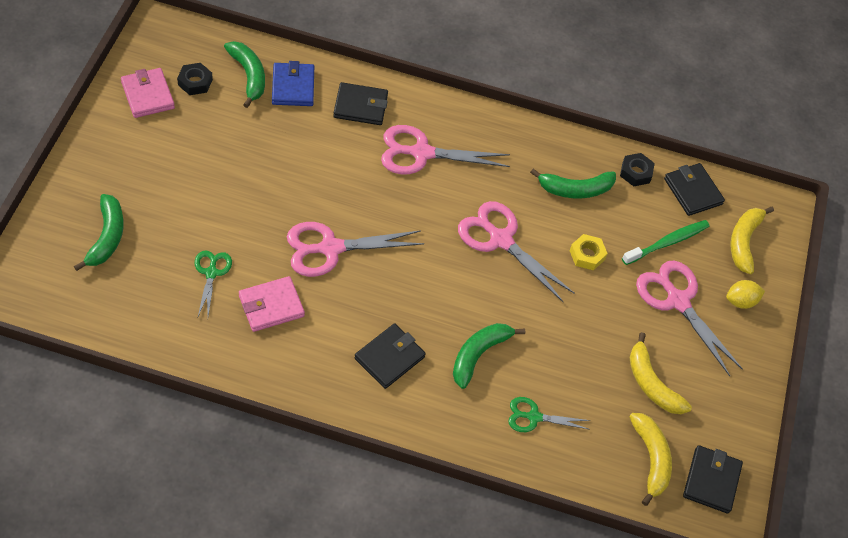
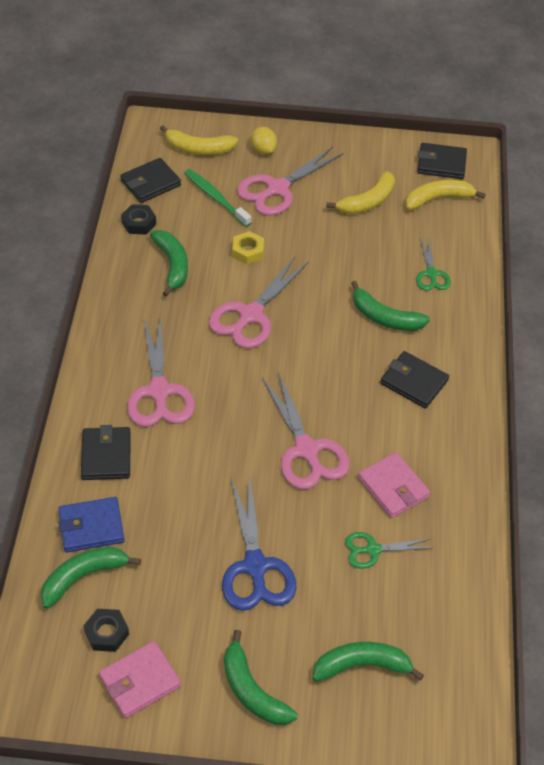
camera: 95 degrees left, 5 degrees down
none -> blue scissors [222,474,296,611]
none -> green banana [224,630,298,725]

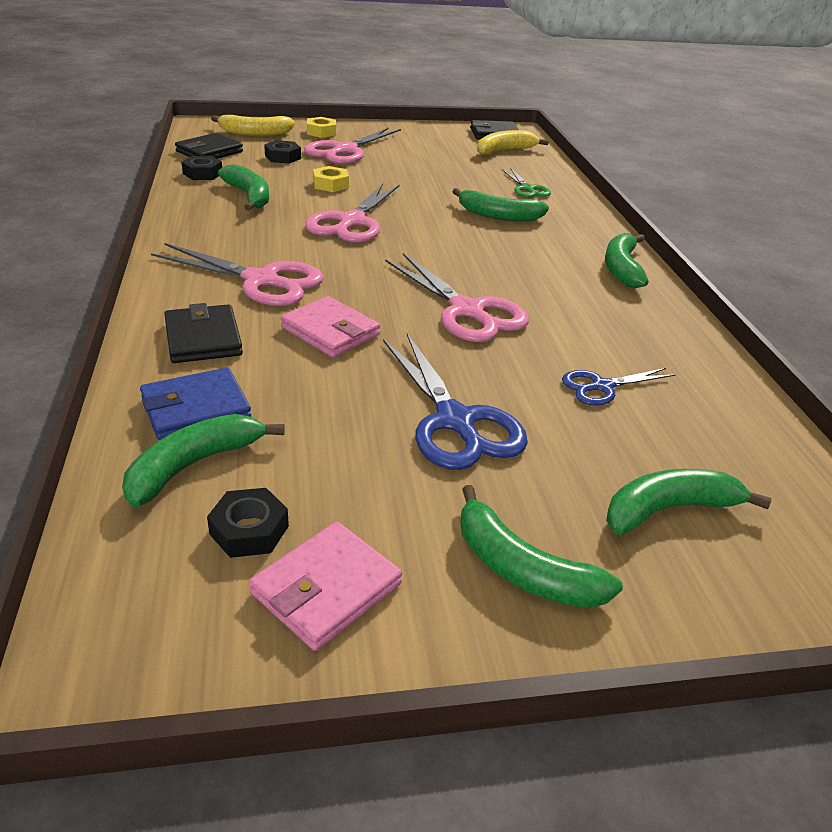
camera: 15 degrees left, 15 degrees down
pink scissors [127,315,195,427] -> pink scissors turned 45 degrees counterclockwise [151,243,324,306]
green toothbrush [184,169,252,227] -> black nut [264,140,301,164]
yellow lemon [251,127,277,154] -> yellow nut [307,117,336,138]
yellow banana [326,171,395,214] -> none
green scissors [345,532,431,569] -> blue scissors [562,368,676,406]
pink wallet [358,452,430,518] -> pink wallet moved to [281,296,380,357]
black wallet [380,351,449,409] -> none
none -> green banana [605,233,648,288]

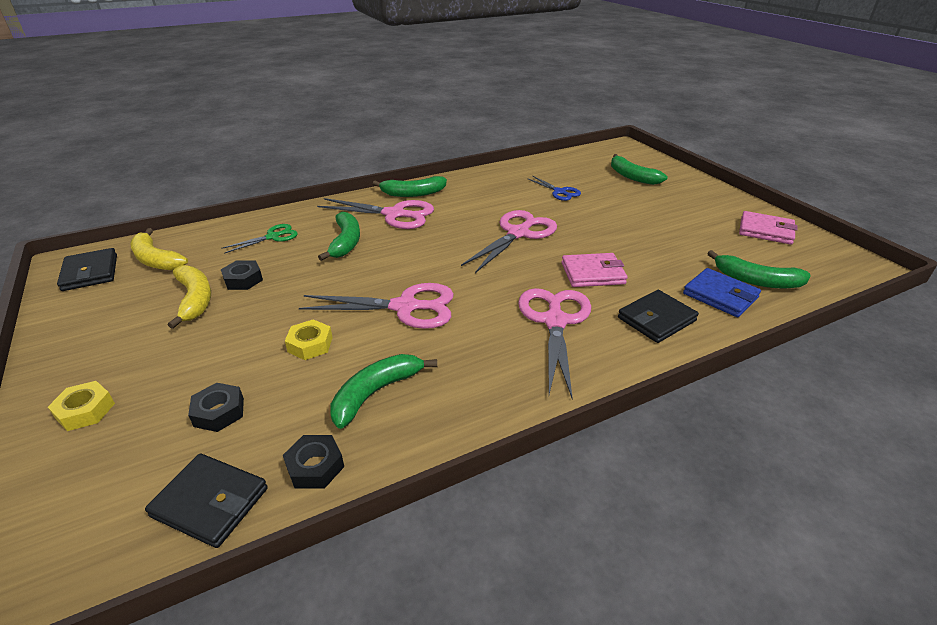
camera: 105 degrees left, 0 degrees up
black nut [207,488,289,558] -> black nut moved to [221,260,263,290]
yellow banana [211,115,295,136] -> yellow banana moved to [168,265,211,329]
pink wallet [281,296,380,357] -> pink wallet turned 60 degrees clockwise [562,253,628,287]
pink scissors [304,127,401,164] -> pink scissors moved to [317,198,434,229]
blue scissors [383,333,528,470] -> none
green banana [460,485,623,608] -> none

